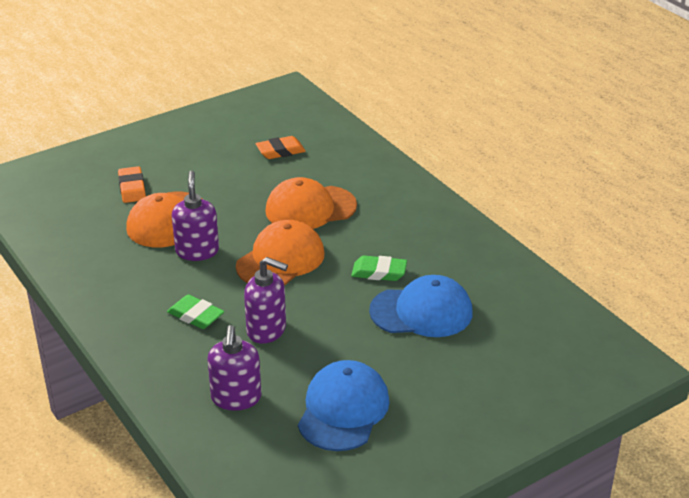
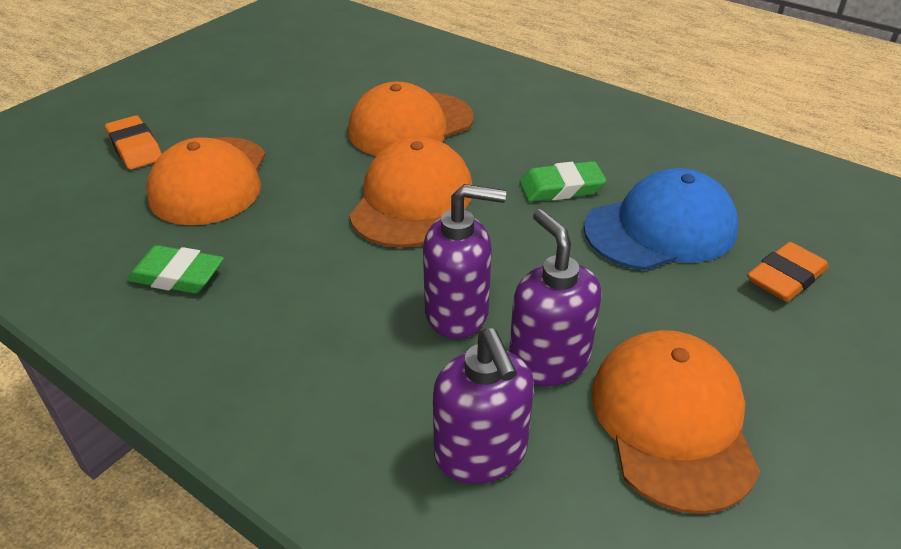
camera: 20 degrees left, 5 degrees up
green eraser [167,294,224,329] -> green eraser moved to [127,245,224,294]
purple soap dispenser [172,171,219,261] -> purple soap dispenser moved to [509,209,601,386]
orange eraser [256,136,306,159] -> orange eraser moved to [747,242,828,302]
blue cap [298,360,390,451] -> orange cap [592,330,760,514]

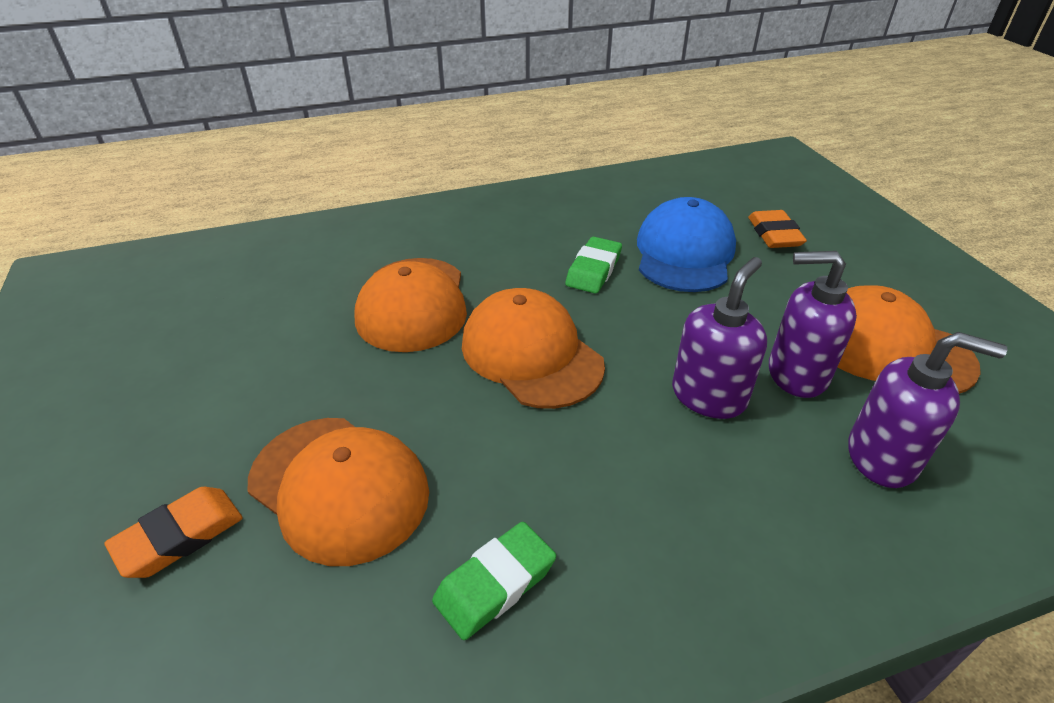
camera: 55 degrees left, 0 degrees up
orange eraser [105,115,162,170] -> orange eraser turned 45 degrees counterclockwise [105,487,243,578]

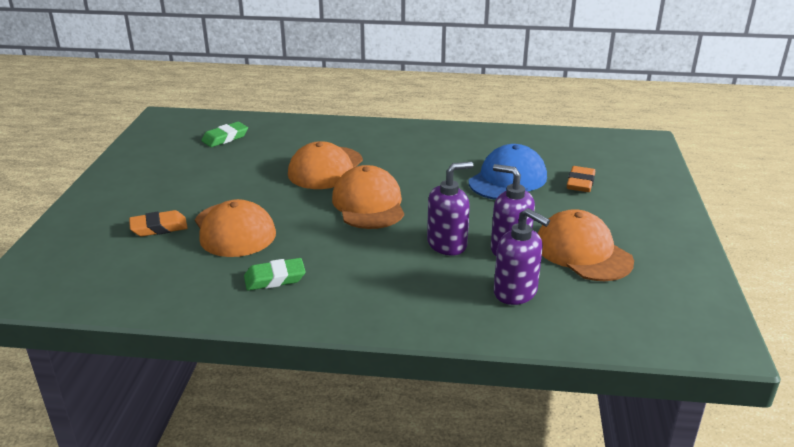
camera: 25 degrees right, 10 degrees down
green eraser [565,237,622,294] -> green eraser moved to [201,122,248,147]

